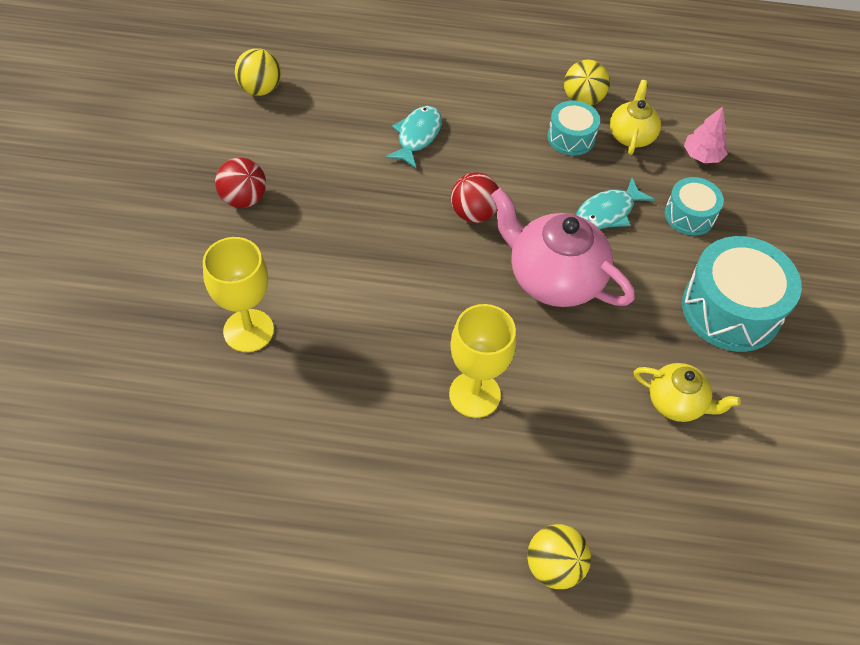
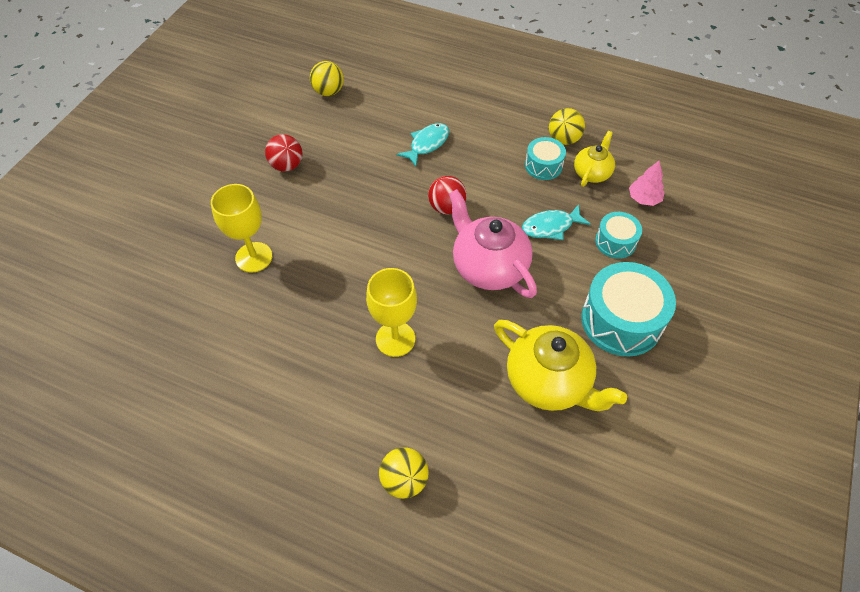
camera: 20 degrees right, 0 degrees up
yellow teapot [634,363,741,422] -> yellow teapot [494,320,627,411], size x1.76

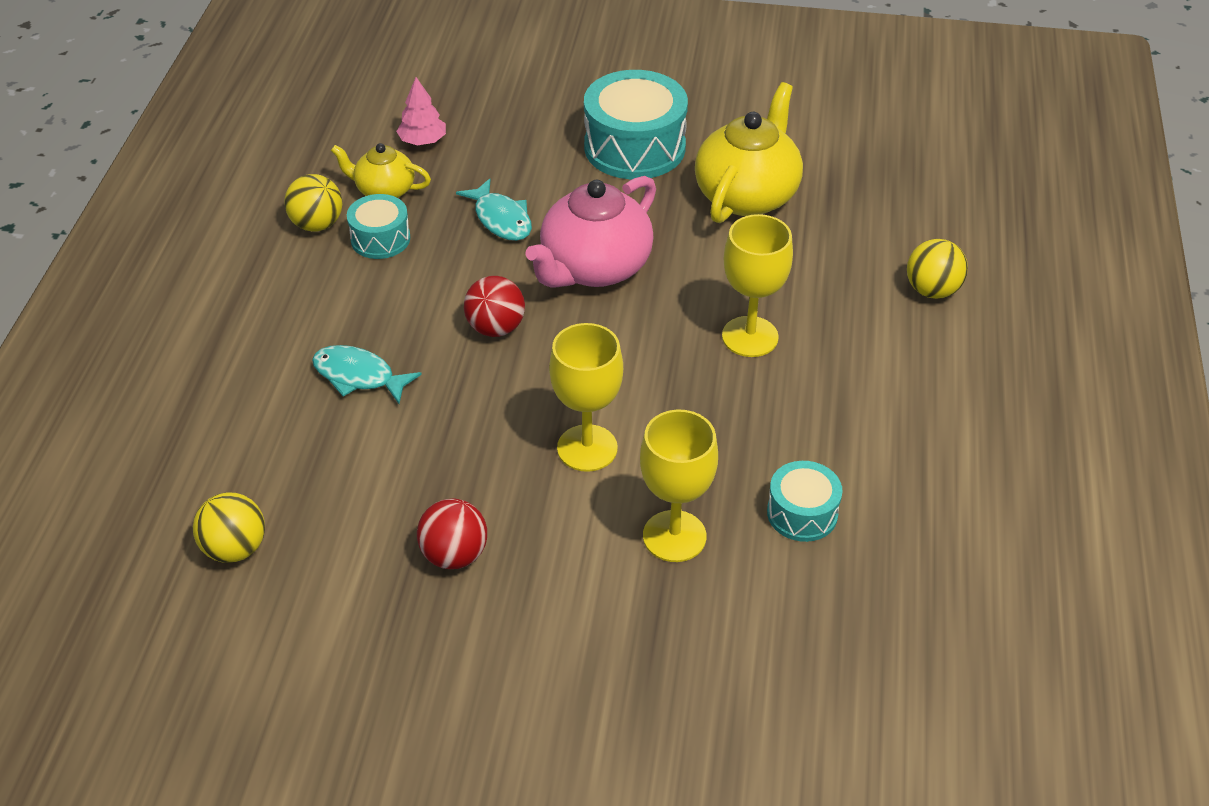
camera: 105 degrees left, 10 degrees down
turquoise drum [595,212,642,259] -> turquoise drum moved to [767,461,842,542]
none -> yellow goblet [549,323,623,472]

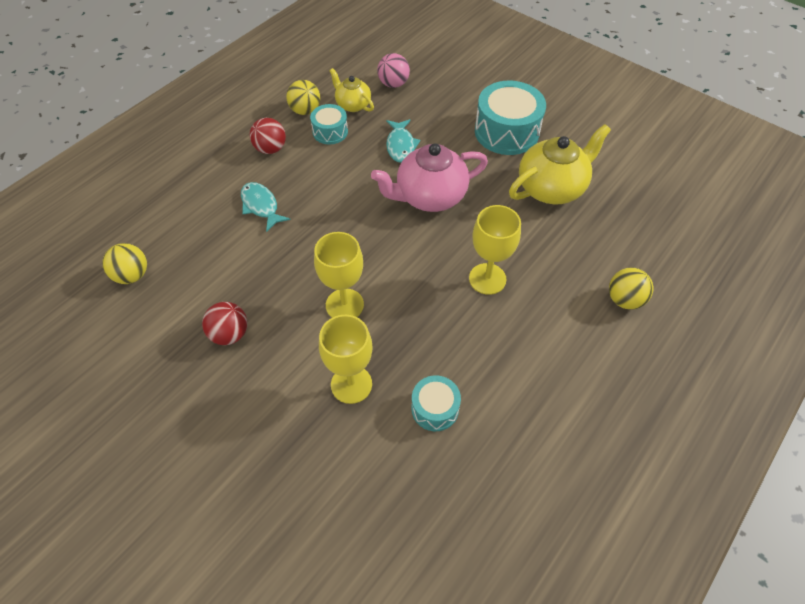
camera: 30 degrees right, 10 degrees up
pink tree [396,77,446,146] -> pink ball [377,53,410,88]
red ball [464,276,525,337] -> red ball moved to [250,118,286,154]

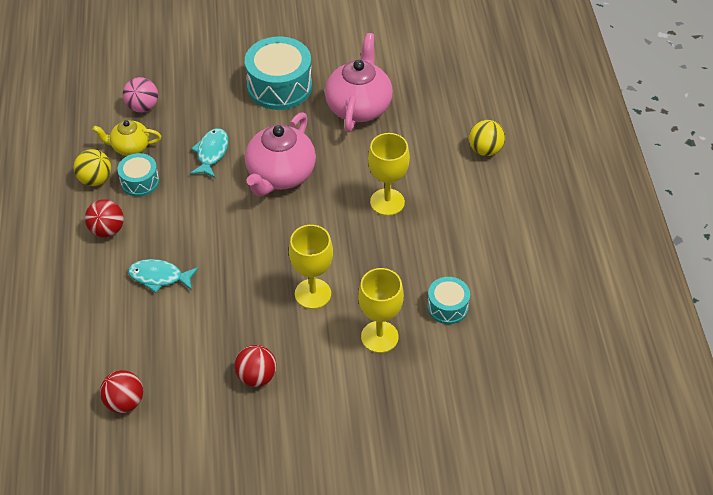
camera: 45 degrees left, 5 degrees down
yellow ball [102,243,147,284] -> red ball [100,370,143,413]
turquoise fish [386,119,421,163] -> turquoise fish turned 120 degrees counterclockwise [190,128,229,178]
yellow teapot [509,124,611,204] -> pink teapot [325,33,393,132]

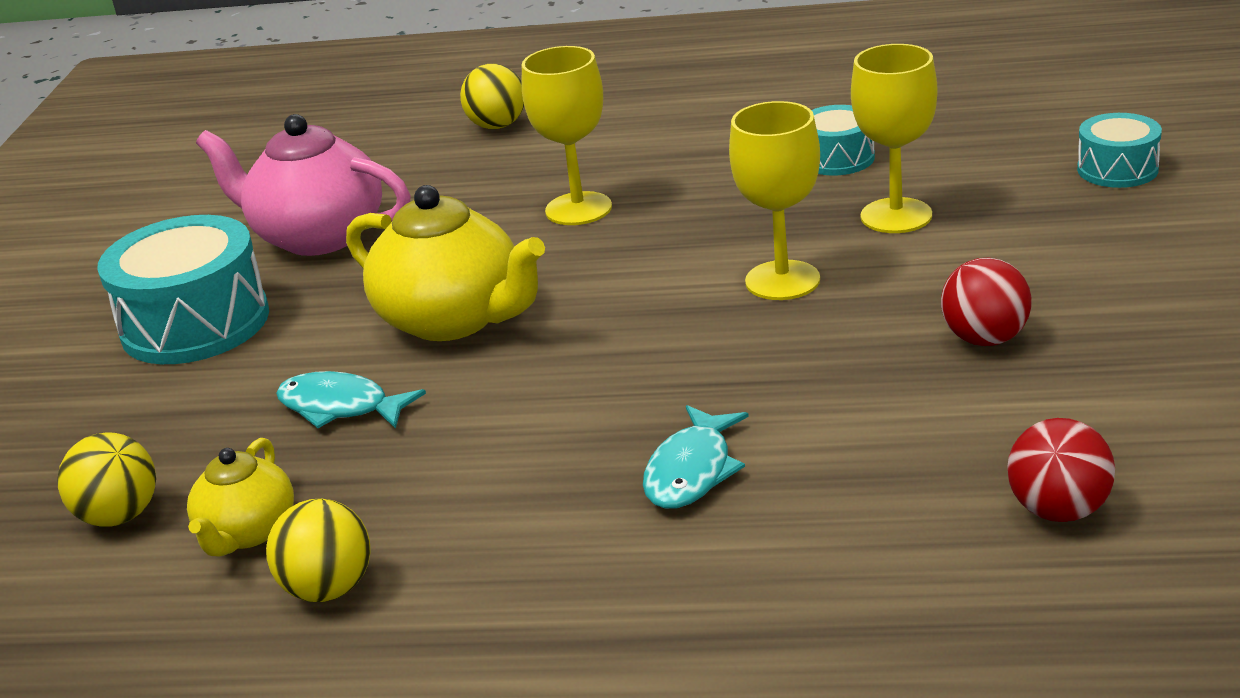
camera: 75 degrees left, 20 degrees down
red ball [85,199,124,237] -> none
turquoise drum [117,153,159,197] -> turquoise drum moved to [1077,113,1162,188]
pink ball [123,77,158,113] -> yellow ball [57,432,156,526]
pink teapot [245,113,316,196] -> yellow teapot [346,185,545,341]

